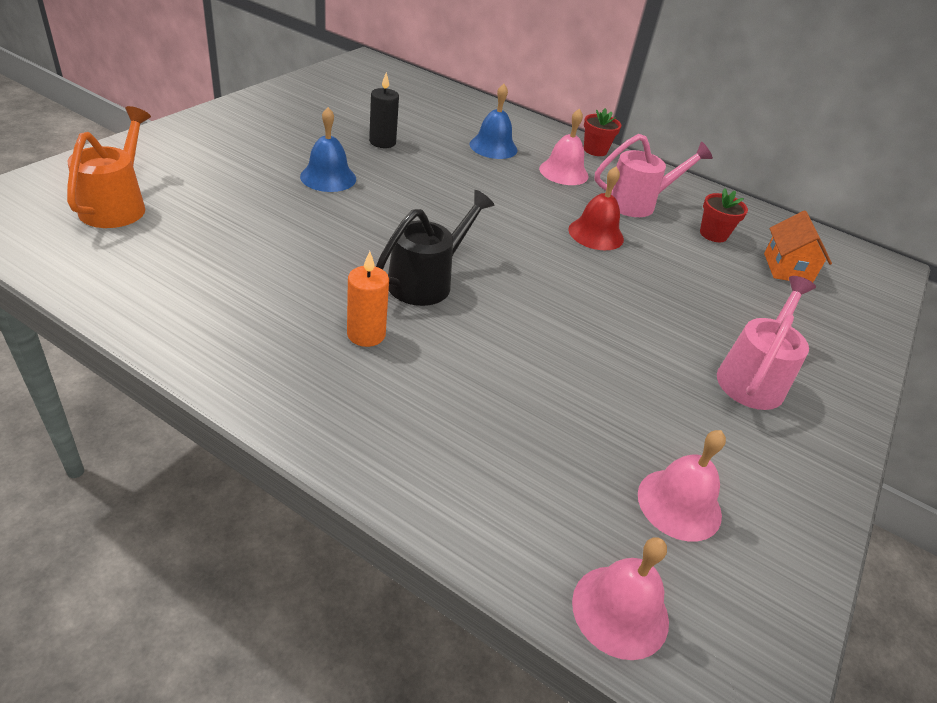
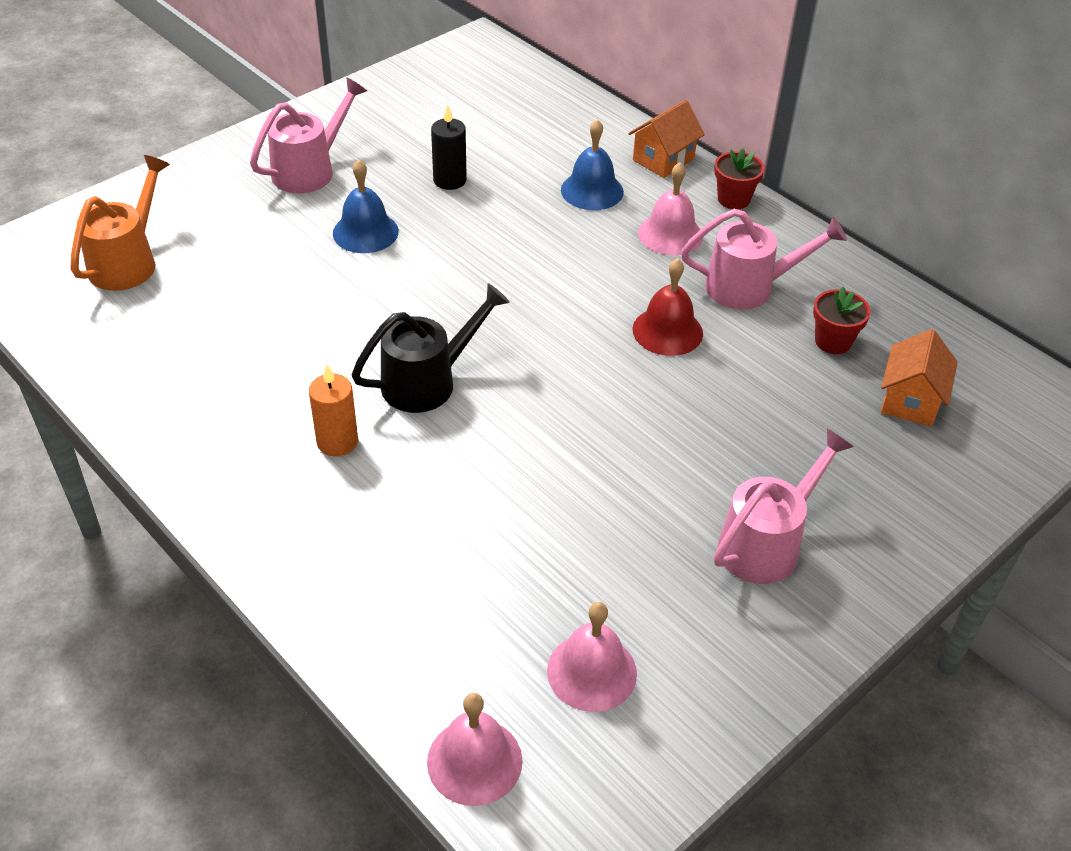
camera: 20 degrees right, 5 degrees up
none -> pink watering can [250,77,367,193]
none -> orange house [628,100,705,178]

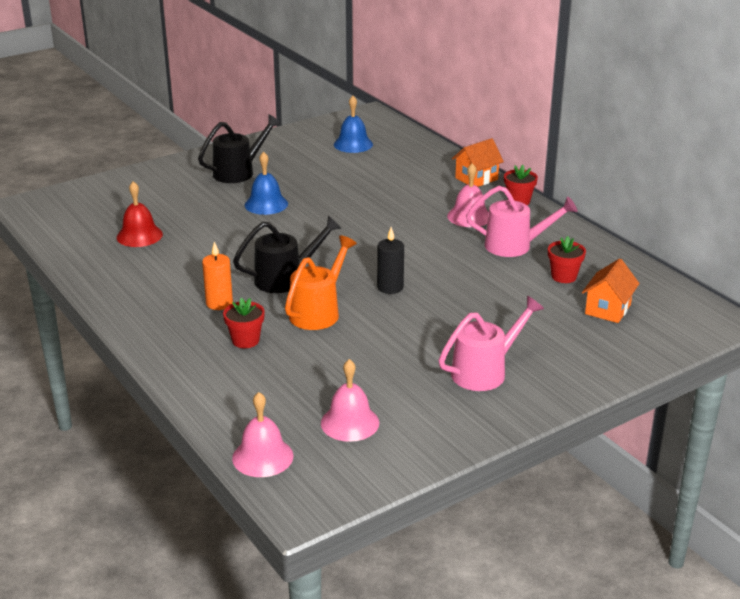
camera: 10 degrees right, 15 degrees down
orange watering can [70,155,170,291] -> orange watering can moved to [285,235,357,330]
pink watering can [250,77,367,193] -> black watering can [198,114,281,183]
black candle [431,104,467,190] -> black candle moved to [377,227,404,294]
blue bell [561,119,624,210] -> blue bell moved to [334,96,373,153]
red bell [633,258,703,356] -> red bell moved to [117,181,163,247]
none -> red flower pot [223,298,265,348]

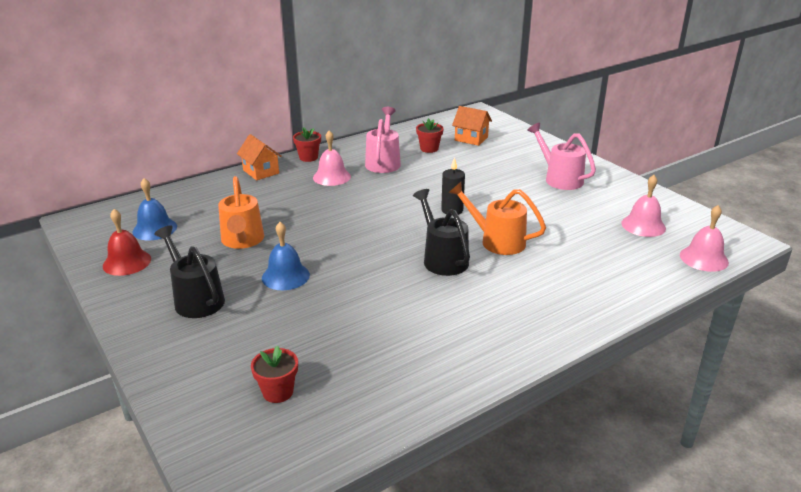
camera: 90 degrees left, 0 degrees up
red bell [117,181,163,247] -> red bell moved to [103,209,151,276]
orange candle [202,241,233,310] -> none
red flower pot [223,298,265,348] -> red flower pot moved to [251,345,298,403]
none -> orange watering can [218,176,264,249]

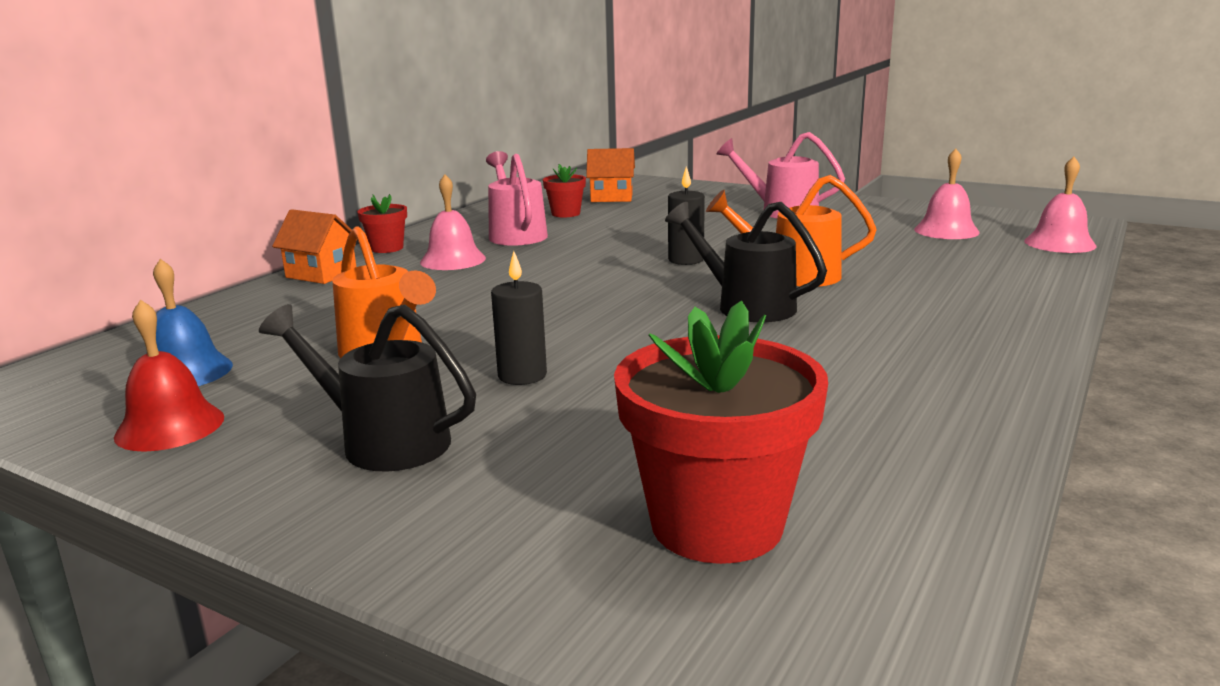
camera: 25 degrees left, 10 degrees down
red flower pot [251,345,298,403] -> red flower pot [614,301,828,564], size x2.01
blue bell [262,222,310,290] -> black candle [491,251,547,385]

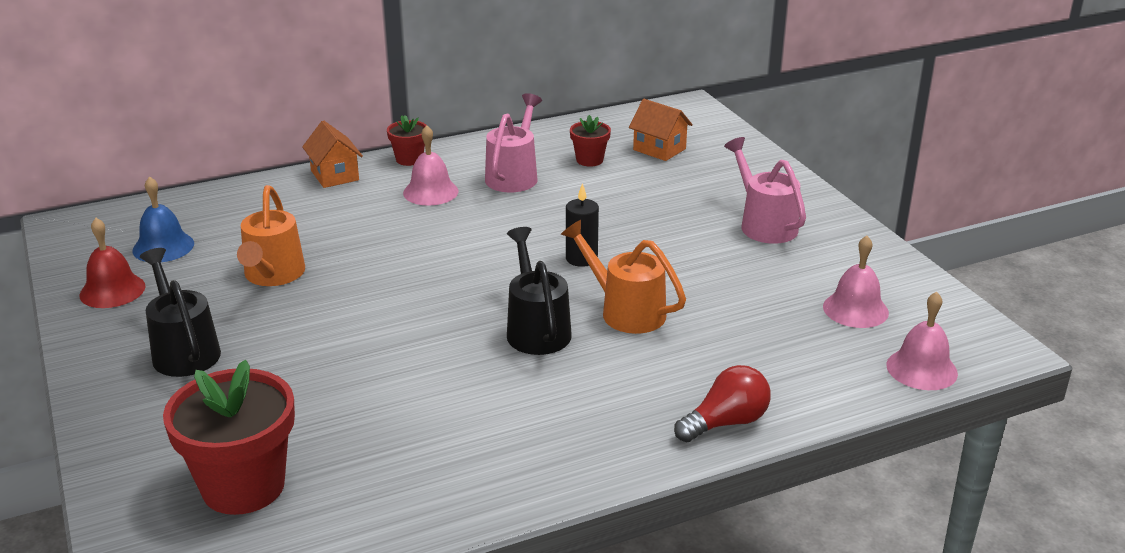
camera: 35 degrees right, 10 degrees up
black candle [491,251,547,385] -> none
none -> red light bulb [674,365,771,442]

